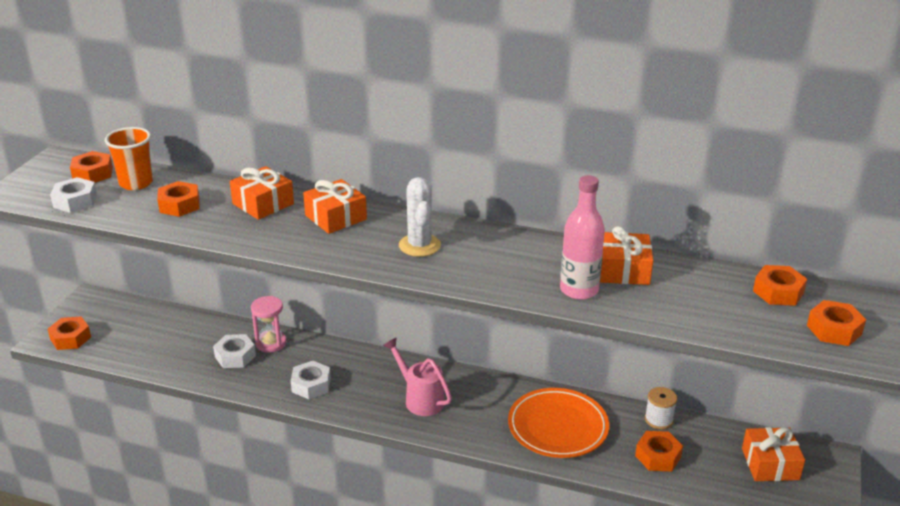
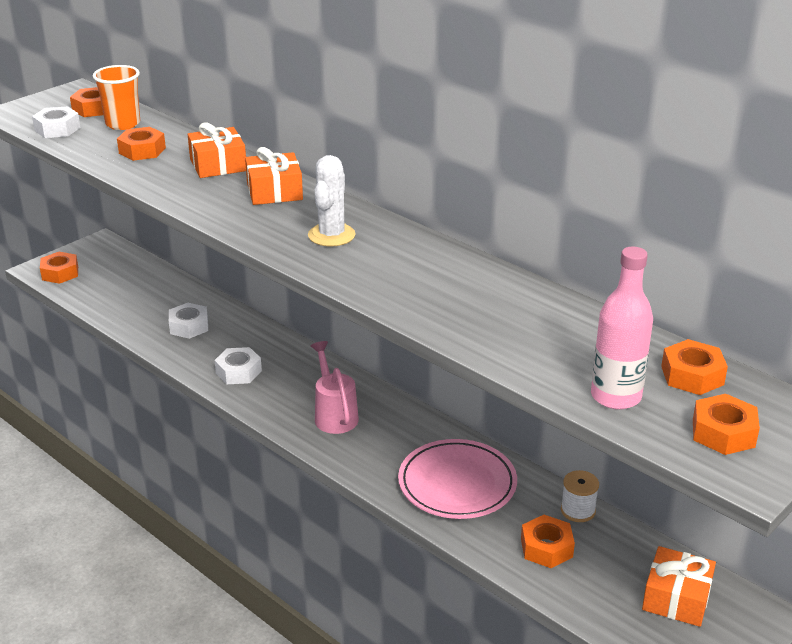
camera: 25 degrees right, 0 degrees up
pink hourglass [251,296,286,353] -> none
orange plate [508,388,609,458] -> pink plate [398,439,517,519]
pink bottle [560,175,605,300] -> pink bottle moved to [591,246,653,409]
orange gift [600,226,653,285] -> none

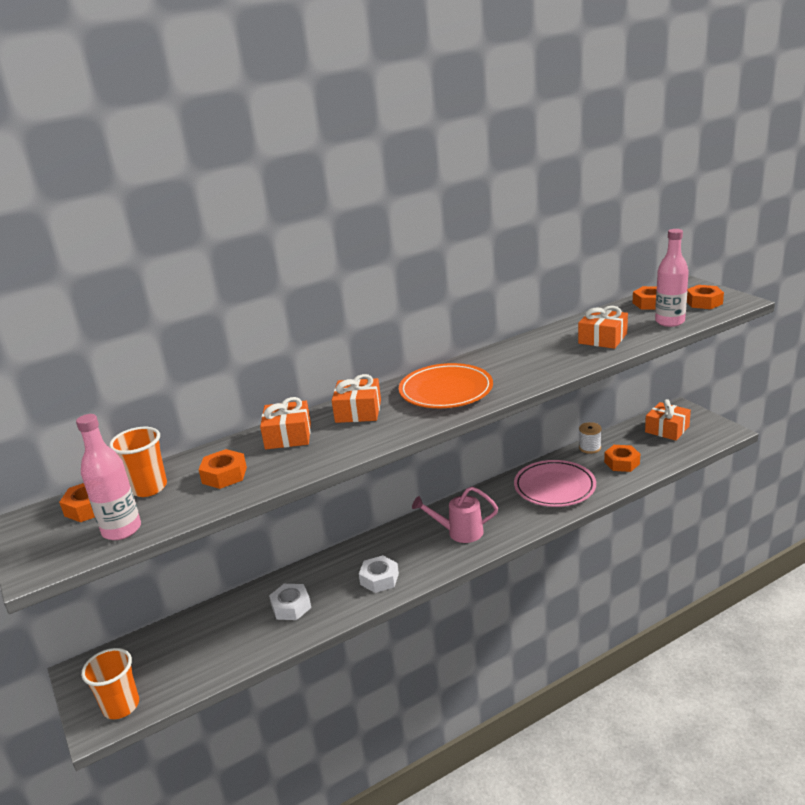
camera: 70 degrees left, 5 degrees down
white nut [32,106,81,138] -> pink bottle [76,414,141,540]
orange nut [40,252,78,284] -> orange cup [81,648,139,719]
white cactus [308,155,356,247] -> orange plate [399,363,493,408]
none -> orange gift [578,306,628,349]

